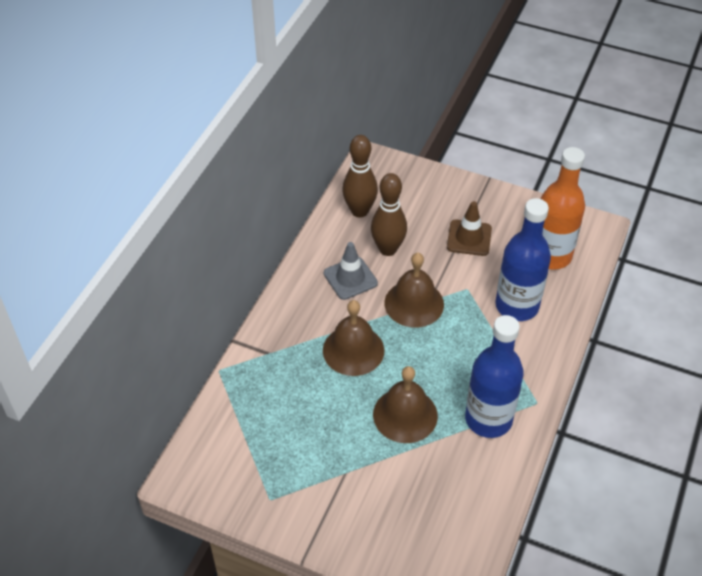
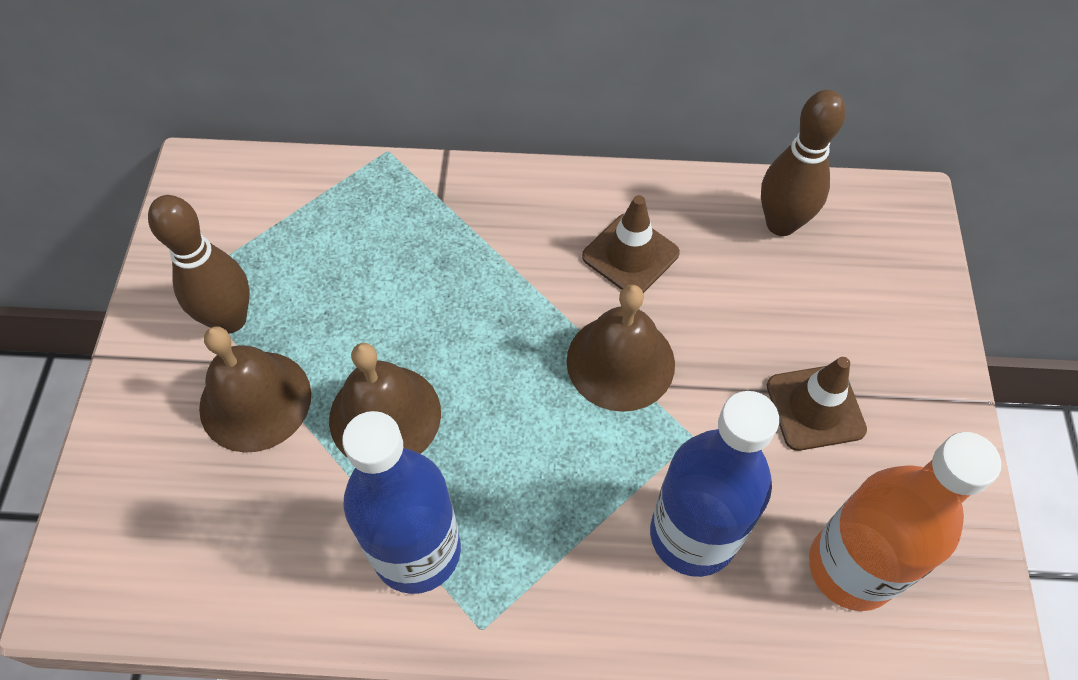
camera: 70 degrees right, 10 degrees up
brown bell [323,300,384,376] -> brown bell moved to [199,326,311,453]
grey traffic cone [324,242,378,300] -> brown traffic cone [582,195,680,293]
brown bowling pin [371,173,407,256] -> brown bowling pin moved to [148,195,250,333]

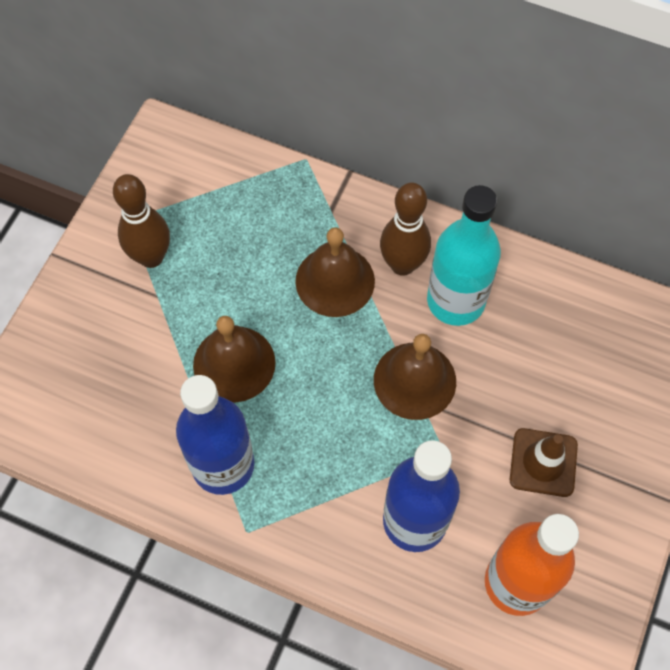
camera: 20 degrees right, 5 degrees up
brown bell [199,326,311,453] -> brown bell moved to [295,227,375,317]
brown traffic cone [582,195,680,293] -> turquoise bottle [427,185,501,326]
brown bowling pin [761,90,846,236] -> brown bowling pin moved to [380,183,431,276]

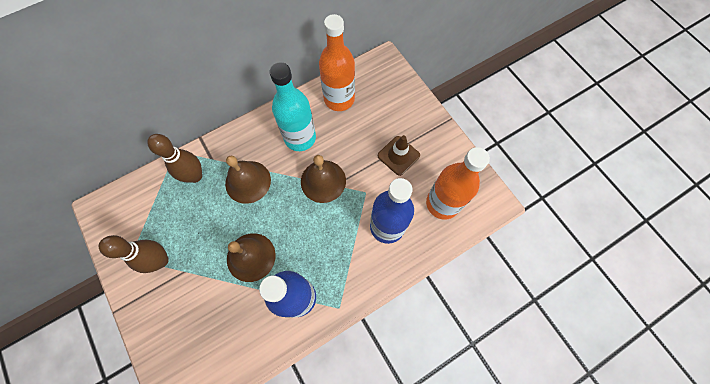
camera: 55 degrees left, 5 degrees up
brown bowling pin [380,183,431,276] -> brown bowling pin moved to [147,134,202,183]
none -> orange bottle [319,14,355,111]

